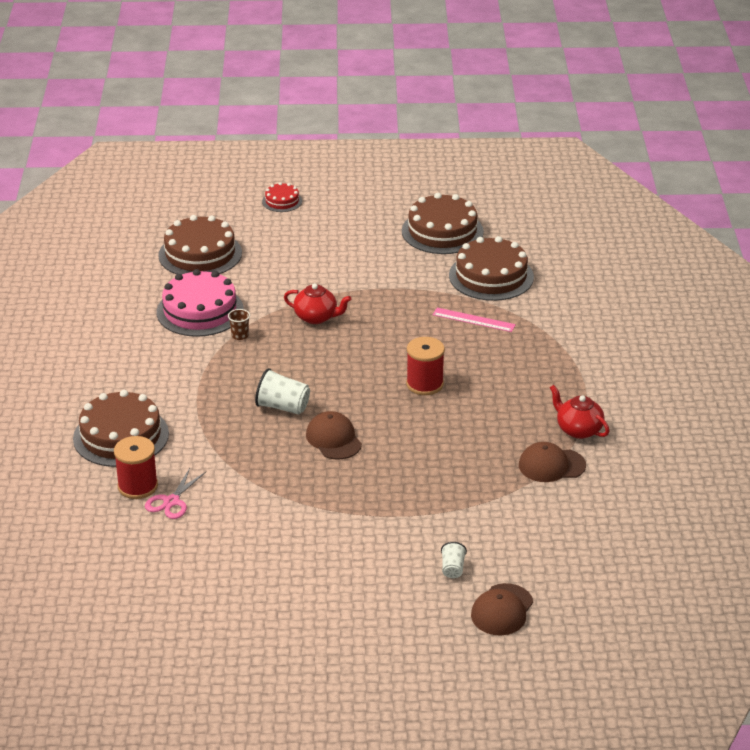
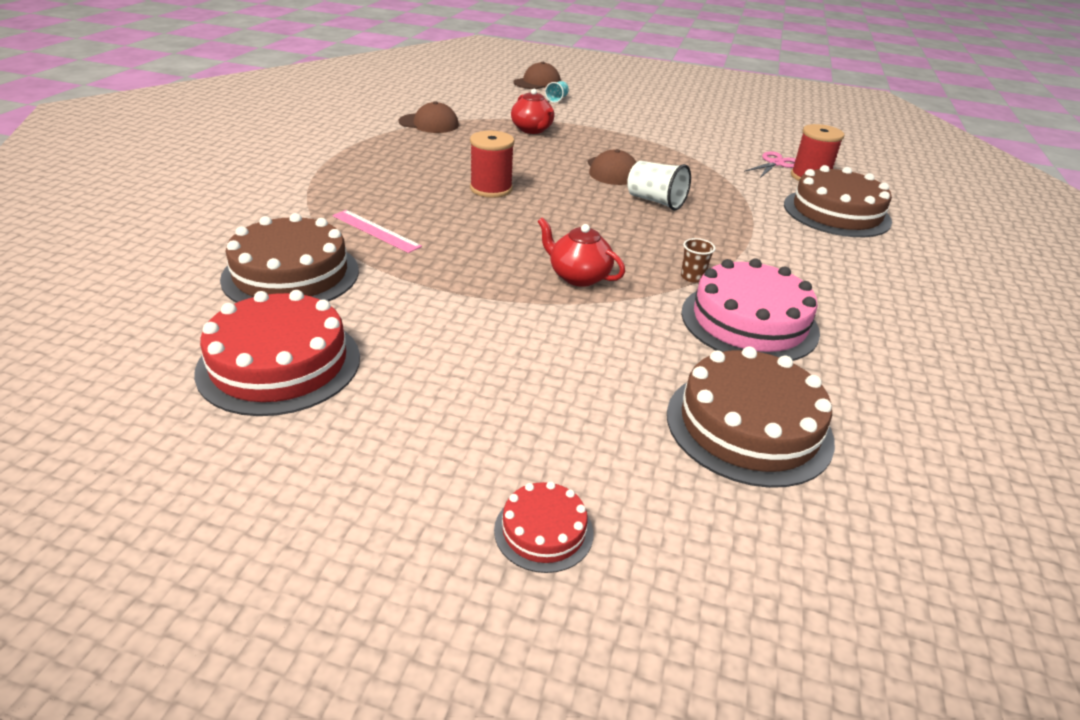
camera: 165 degrees left, 0 degrees up
brown cake [402,193,484,254] -> red cake [194,290,360,416]
white cup [441,542,467,578] -> turquoise cup [545,81,569,103]
red teapot [550,385,609,439] -> red teapot moved to [511,89,554,134]

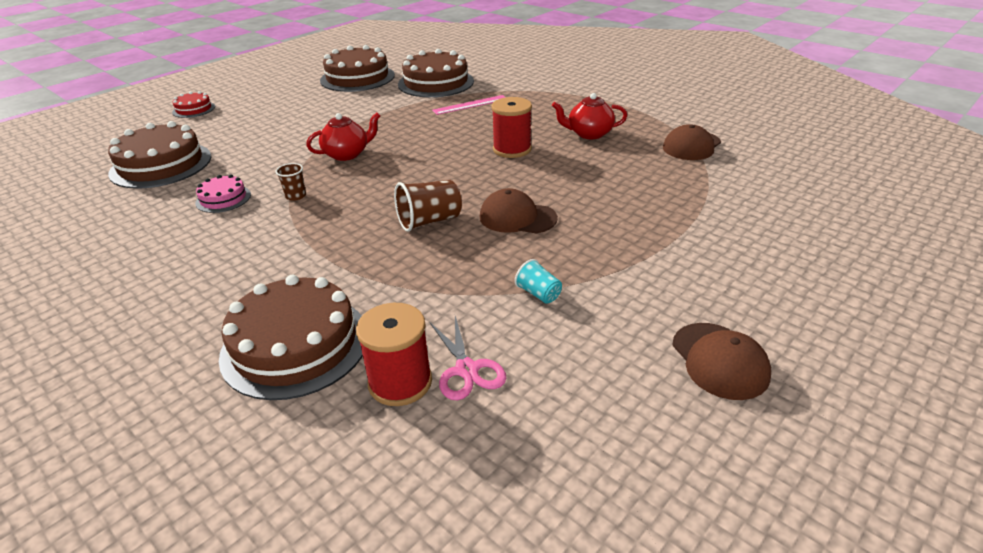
camera: 120 degrees right, 0 degrees up
red cake [194,290,360,416] -> brown cake [320,45,395,92]
red teapot [511,89,554,134] -> red teapot moved to [552,93,627,139]
brown cap [513,62,561,89] -> brown cap moved to [672,323,771,400]
turquoise cup [545,81,569,103] -> turquoise cup moved to [515,259,562,304]
white cup [627,161,691,211] -> brown cup [394,180,462,232]
pink cake [681,258,820,361] -> pink cake [195,174,251,213], size x0.50

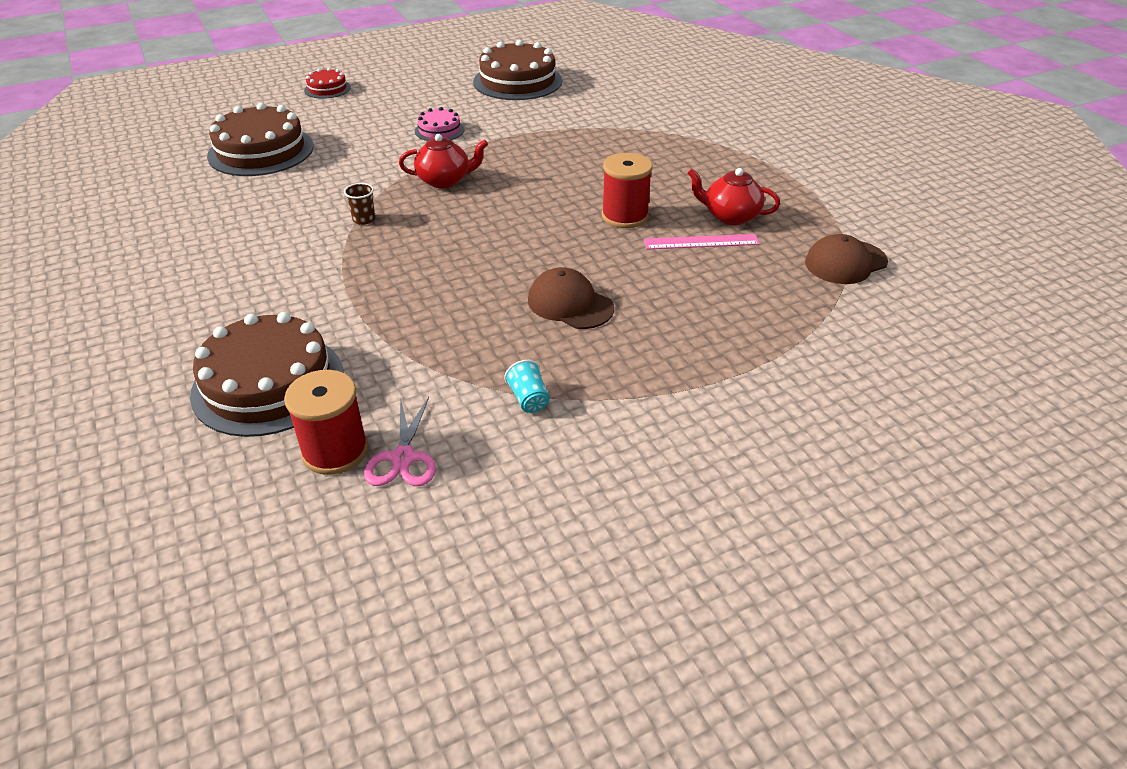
camera: 20 degrees right, 5 degrees up
pink cake [195,174,251,213] -> pink cake moved to [415,107,465,141]
brown cup [394,180,462,232] -> none
brown cake [398,49,474,97] -> none
pink ruler [432,95,505,115] -> pink ruler moved to [644,234,760,250]
brown cap [672,323,771,400] -> none

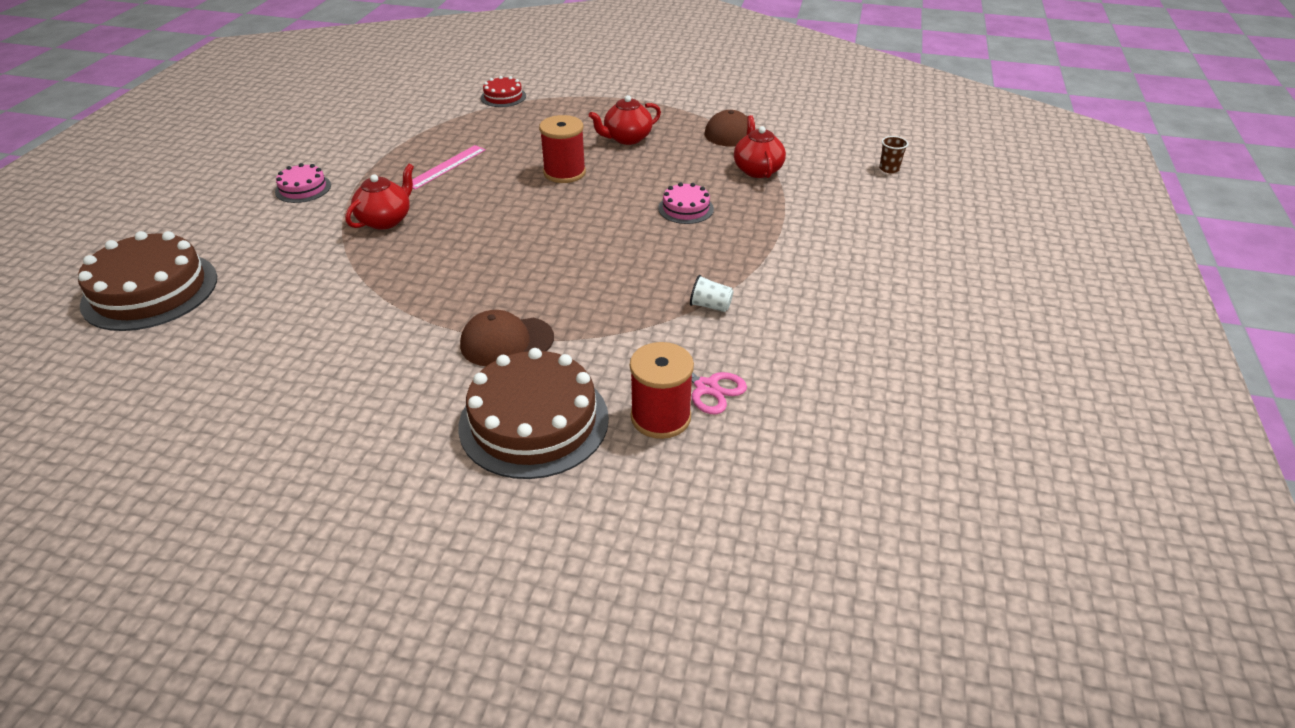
camera: 50 degrees left, 0 degrees up
red cake [304,68,351,99] -> red cake moved to [481,76,526,107]
brown cup [344,183,375,225] -> brown cup moved to [879,136,908,173]
brown cake [473,40,562,100] -> none
turquoise cup [504,360,550,413] -> white cup [690,275,734,312]
brown cap [528,267,614,329] -> brown cap moved to [460,310,554,366]
pink ruler [644,234,760,250] -> pink ruler moved to [412,145,486,190]
none -> pink cake [658,182,714,224]
none -> red teapot [734,115,786,178]

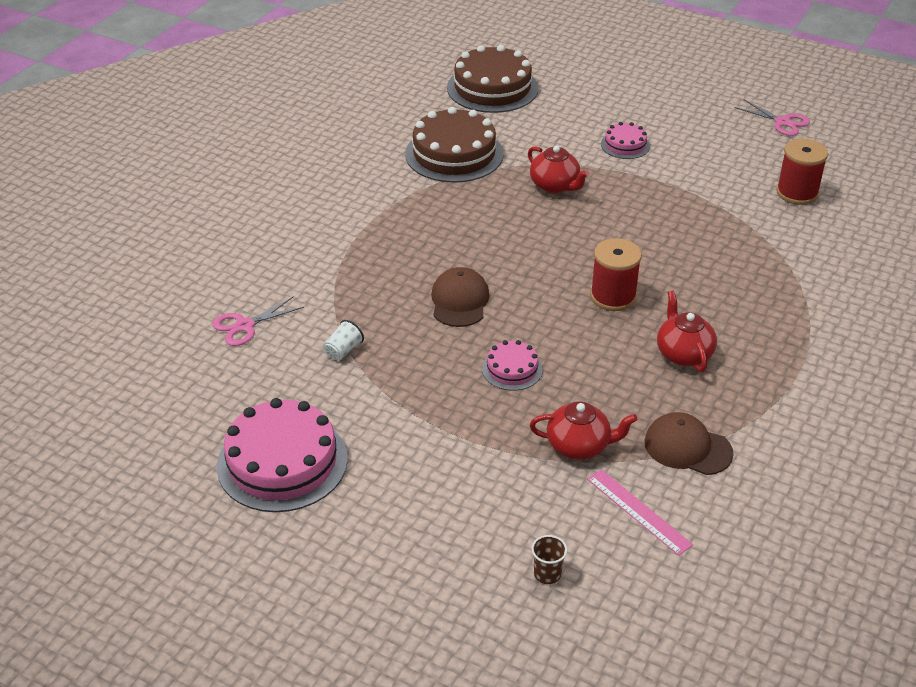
camera: 105 degrees right, 0 degrees up
pink ruler [412,145,486,190] -> pink ruler moved to [587,469,693,556]
brown cake [458,348,609,479] -> brown cake moved to [405,107,504,183]
brown cap [460,310,554,366] -> brown cap moved to [431,267,490,327]
red cake [481,76,526,107] -> none
red spool [630,342,694,439] -> red spool moved to [776,139,828,205]
none -> pink cake [217,398,348,512]
none -> pink scissors [734,99,810,136]

